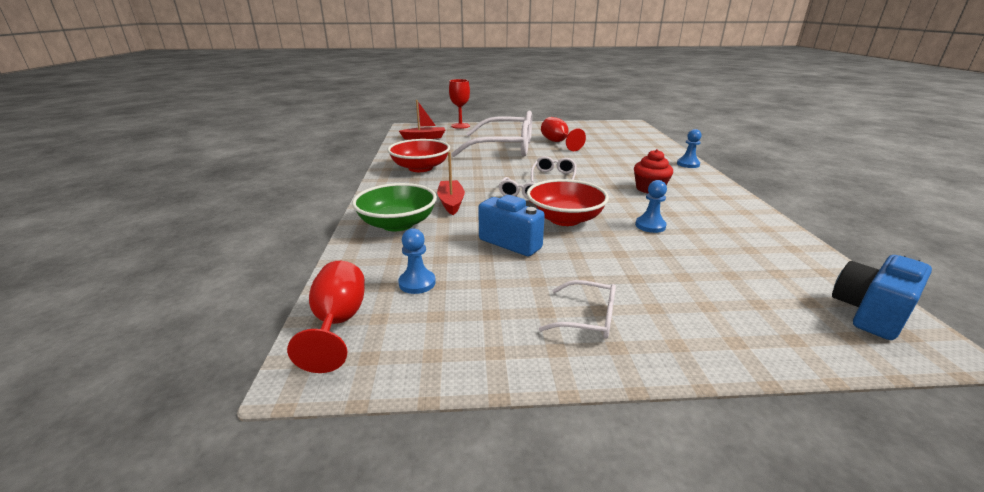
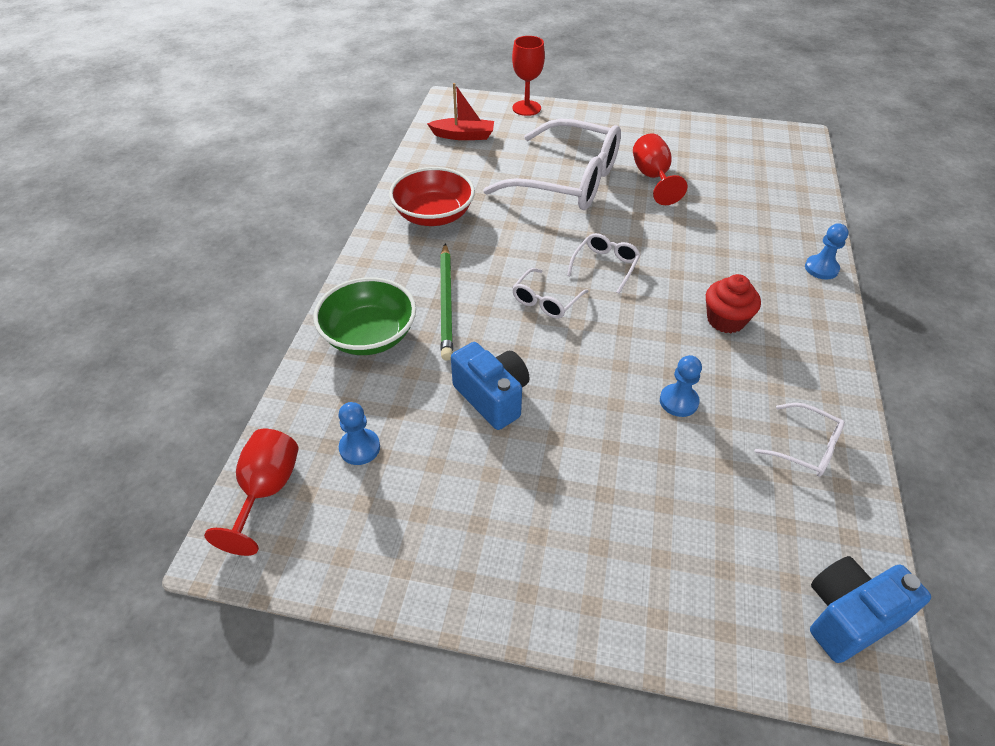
camera: 15 degrees right, 20 degrees up
red boat [437,152,465,215] -> green pencil [440,243,453,361]
red bowl [527,179,609,226] -> none
white glasses [539,280,616,339] -> white glasses moved to [754,403,845,477]

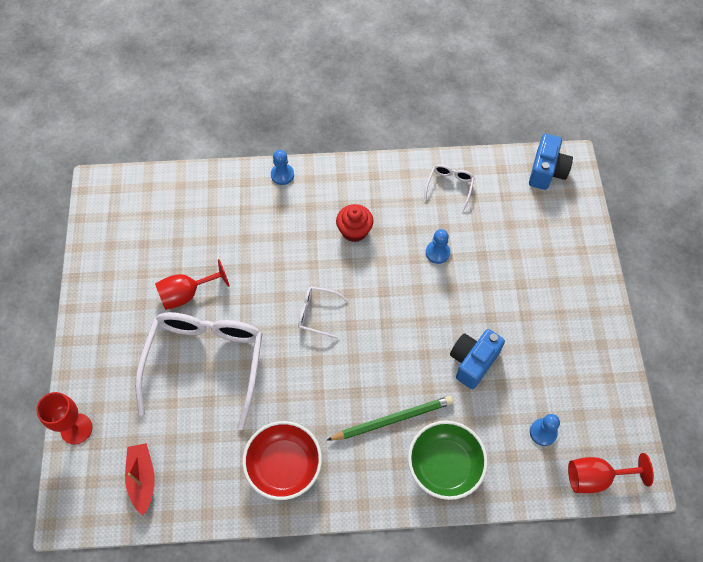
camera: 105 degrees left, 15 degrees up
white glasses [512,268,588,319] -> none
blue camera [810,556,931,663] -> blue camera turned 120 degrees counterclockwise [529,134,573,190]

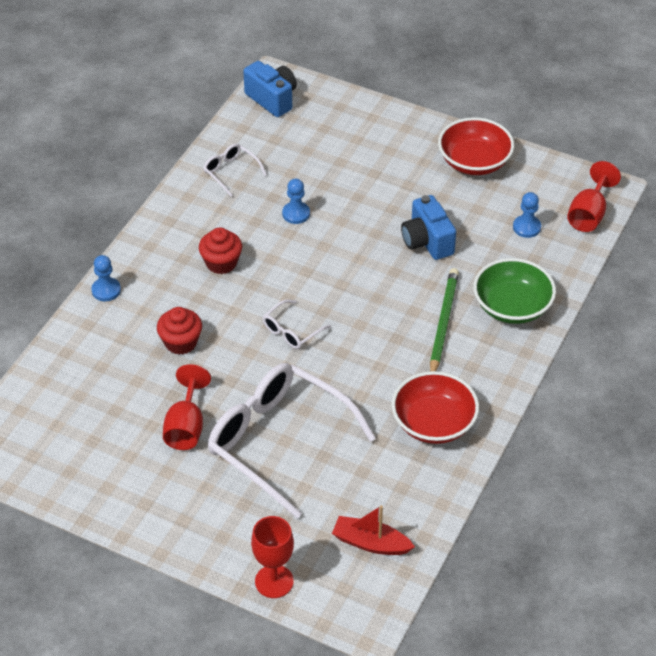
camera: 60 degrees left, 15 degrees down
none -> red cupcake [157,307,202,355]
none -> red bowl [438,117,514,175]

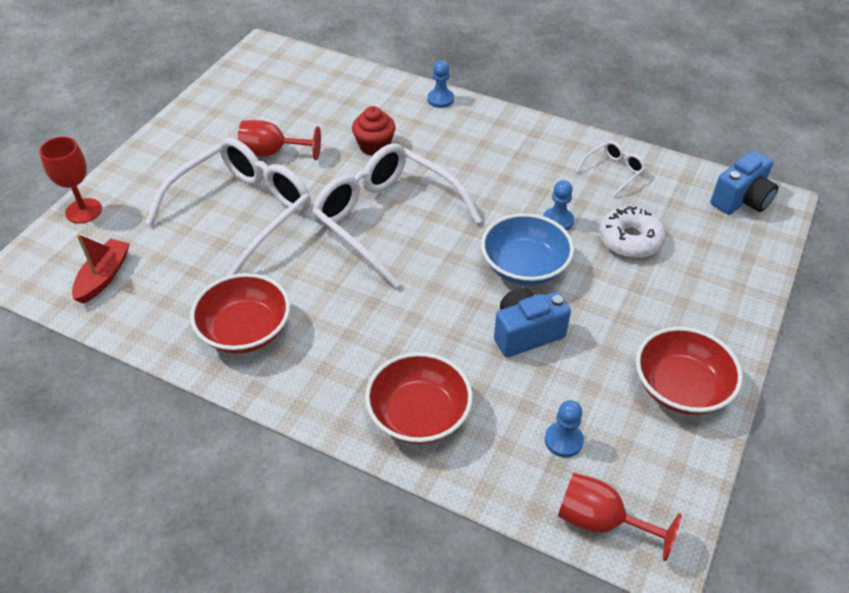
camera: 90 degrees right, 0 degrees up
red cupcake [199,228,242,274] -> none
white glasses [263,299,331,349] -> white glasses [312,143,482,288], size x2.32
green pencil [430,268,459,371] -> none
green bowl [473,258,556,324] -> red bowl [365,352,473,444]
none -> blue bowl [481,213,574,286]
none -> white donut [599,206,666,258]

